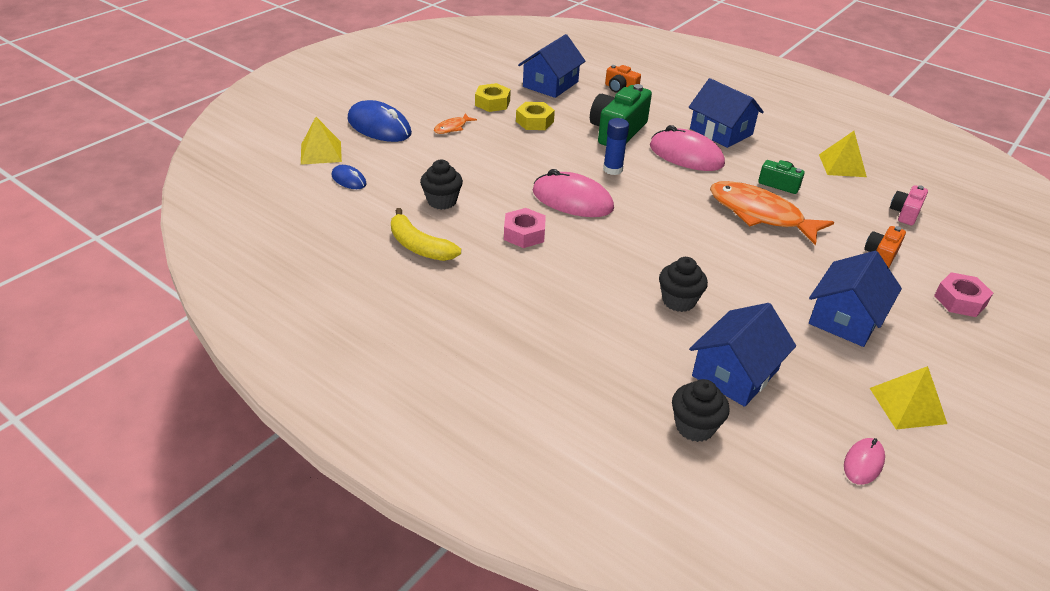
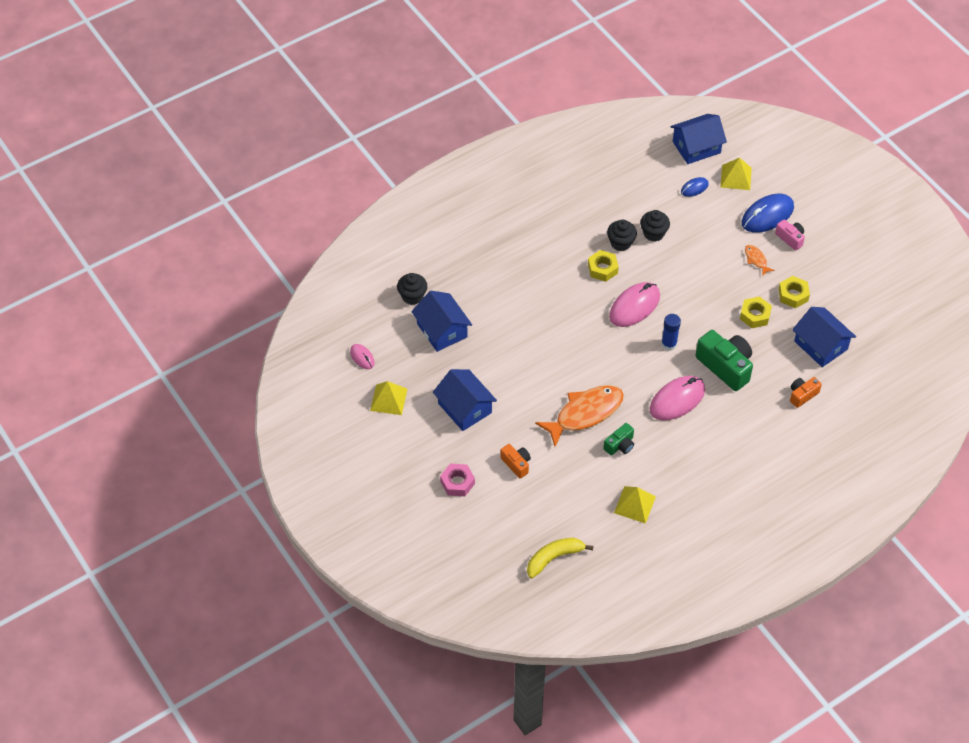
camera: 110 degrees right, 15 degrees up
yellow banana [391,208,461,261] -> yellow banana moved to [527,538,594,578]
pink nut [504,208,546,248] -> yellow nut [588,250,619,282]
black cupcake [659,257,708,312] -> black cupcake moved to [607,219,637,251]
blue house [689,78,764,148] -> blue house moved to [670,114,727,164]
pink camera [890,185,928,225] -> pink camera moved to [775,219,805,251]

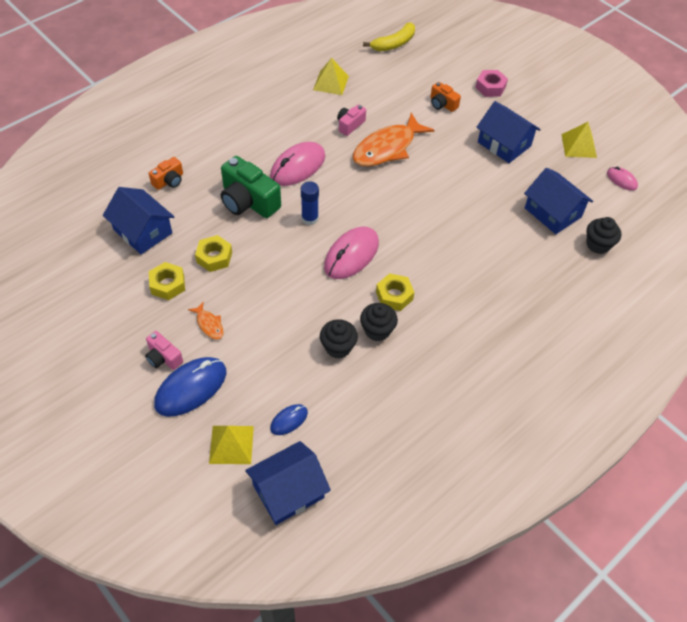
camera: 170 degrees right, 0 degrees up
green camera [603,423,634,455] -> pink camera [337,104,366,136]

